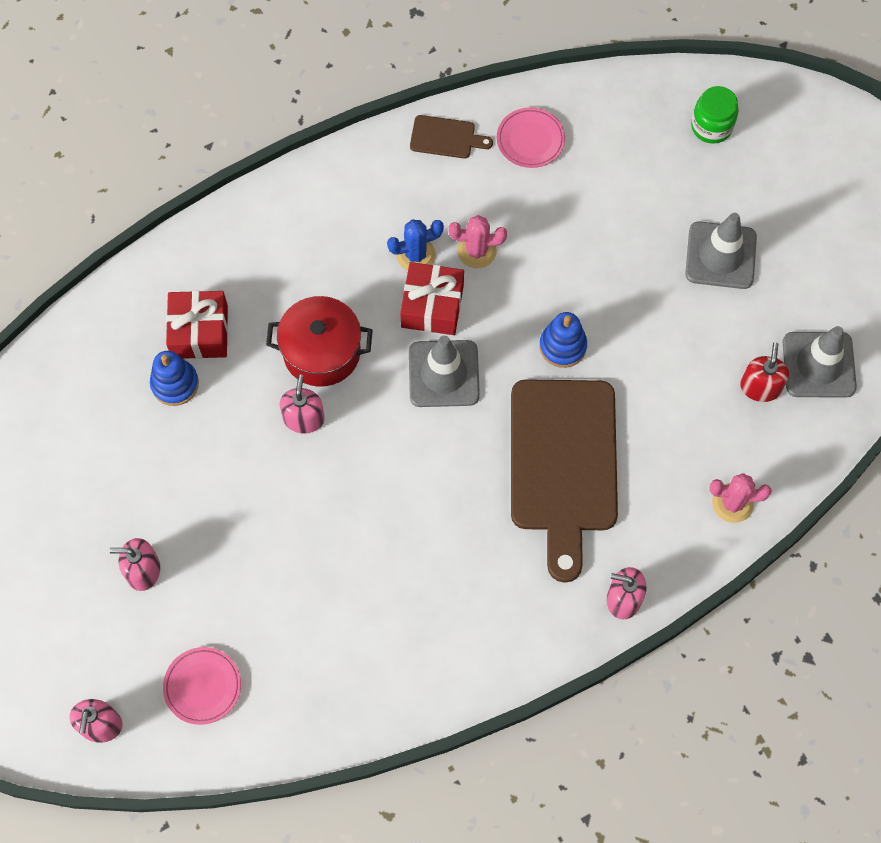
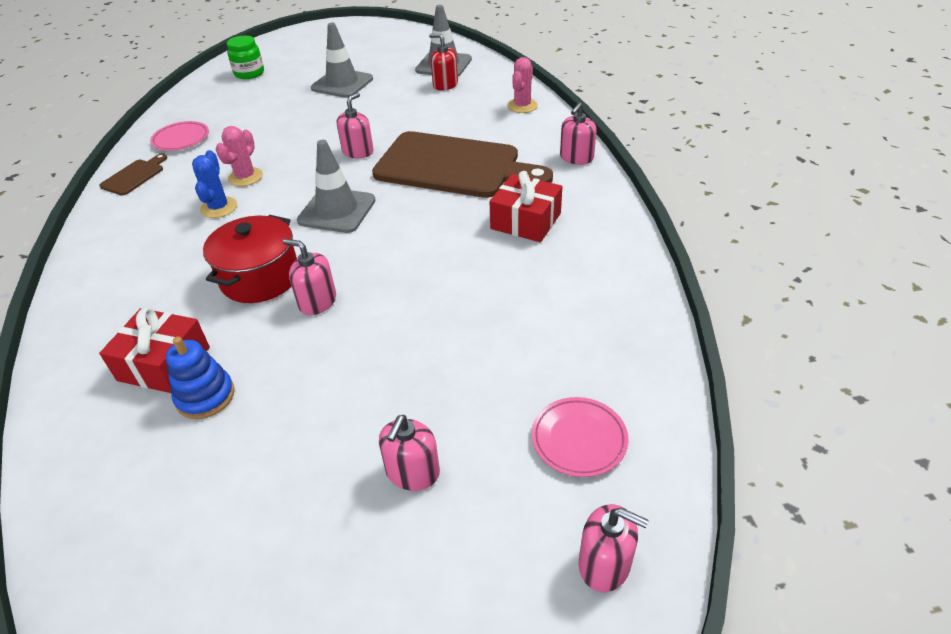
camera: 70 degrees left, 25 degrees down
red gift [400,262,464,335] -> red gift moved to [490,171,562,242]
blue stacking toy [539,312,587,368] -> pink soap dispenser [337,92,374,158]

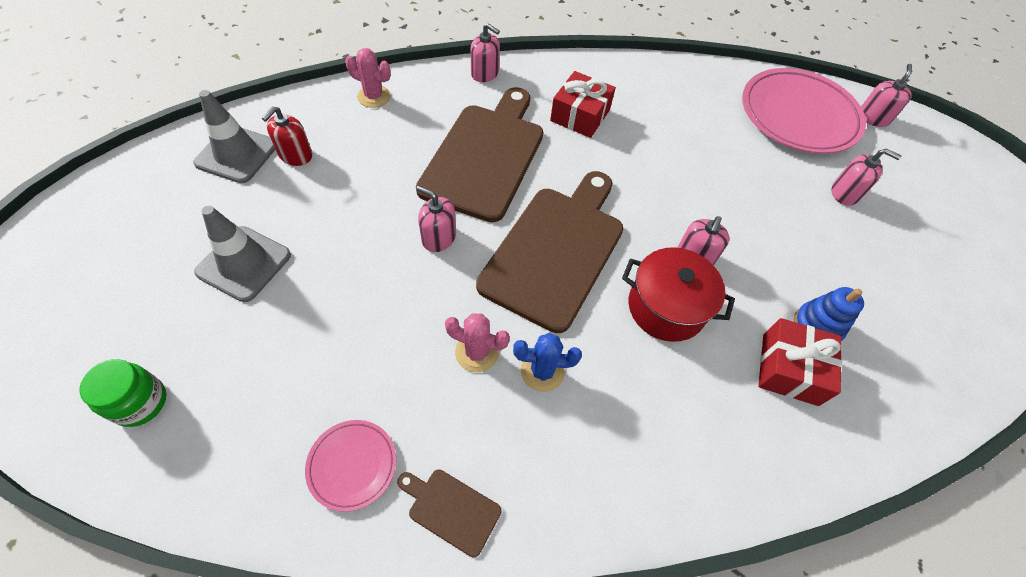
camera: 95 degrees left, 15 degrees up
grey traffic cone [297,140,376,233] -> brown cutting board [476,171,623,333]
pink plate [532,397,629,477] -> pink plate [742,68,866,154], size x2.10

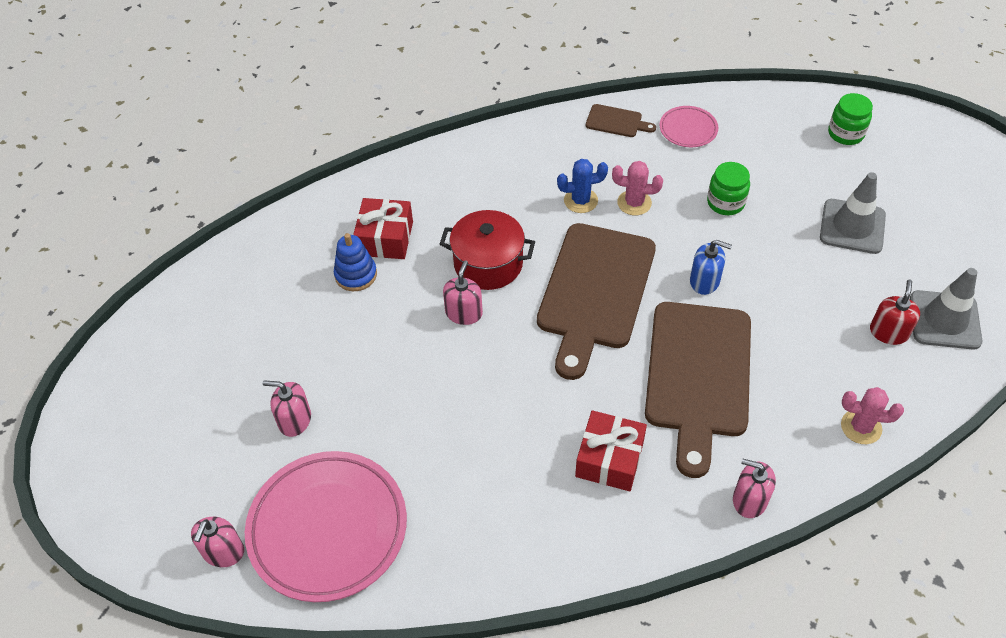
camera: 175 degrees right, 5 degrees down
pink soap dispenser [416,186,456,252] -> blue soap dispenser [690,240,732,295]
none -> green jar [707,162,750,215]

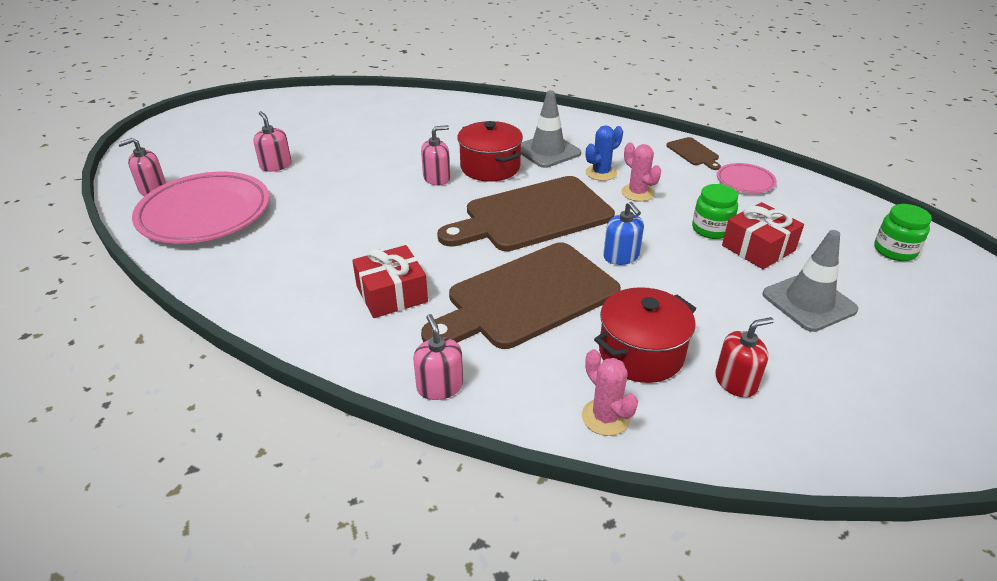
camera: 45 degrees right, 15 degrees down
blue stacking toy [334,233,377,291] -> none
red gift [353,198,413,259] -> red gift moved to [722,202,804,269]
blue cactus [557,159,608,213] -> blue cactus turned 75 degrees counterclockwise [586,126,623,181]
grey traffic cone [910,268,982,350] -> grey traffic cone moved to [521,90,581,168]
none -> red pot [594,287,696,383]

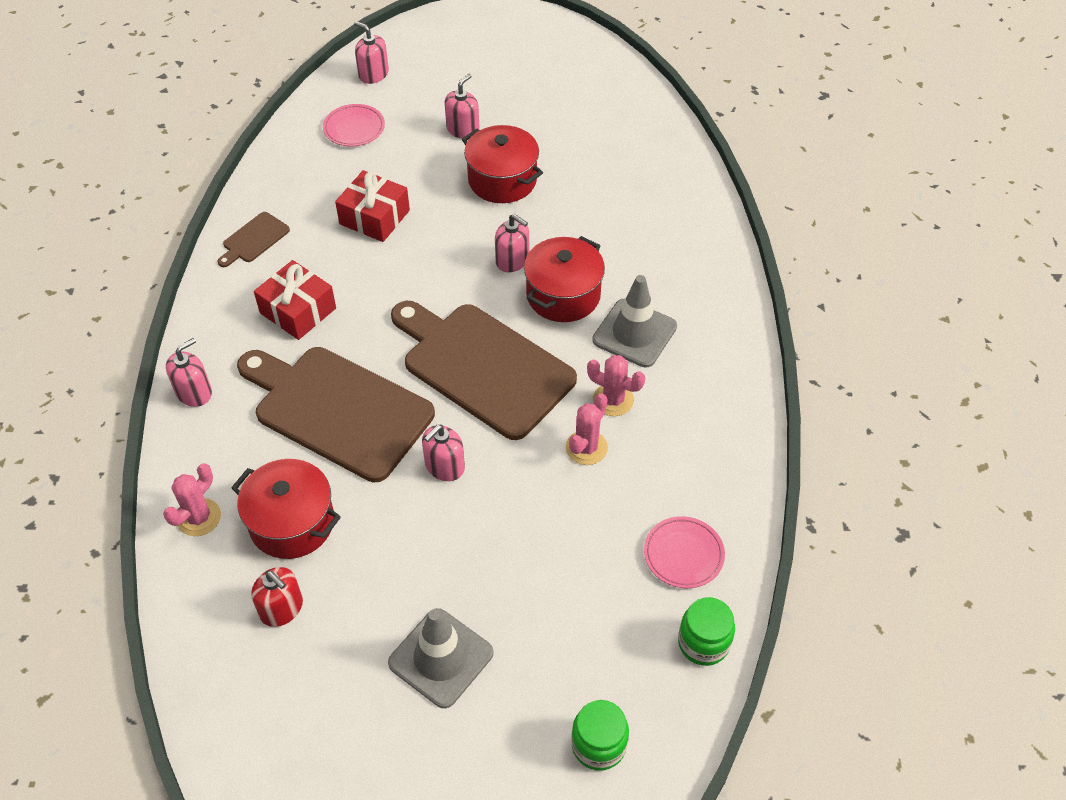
camera: 65 degrees right, 15 degrees up
pink plate [132,172,270,244] -> pink plate [323,104,385,147], size x0.48
blue cactus [586,126,623,181] -> pink cactus [587,355,645,416]
blue soap dispenser [603,202,644,265] -> pink soap dispenser [422,425,465,481]
brown cutting board [666,137,721,170] -> brown cutting board moved to [218,212,290,267]
green jar [692,184,738,239] -> green jar moved to [678,597,735,666]
red gift [722,202,804,269] -> red gift moved to [335,170,410,242]
none -> red pot [462,125,543,203]

